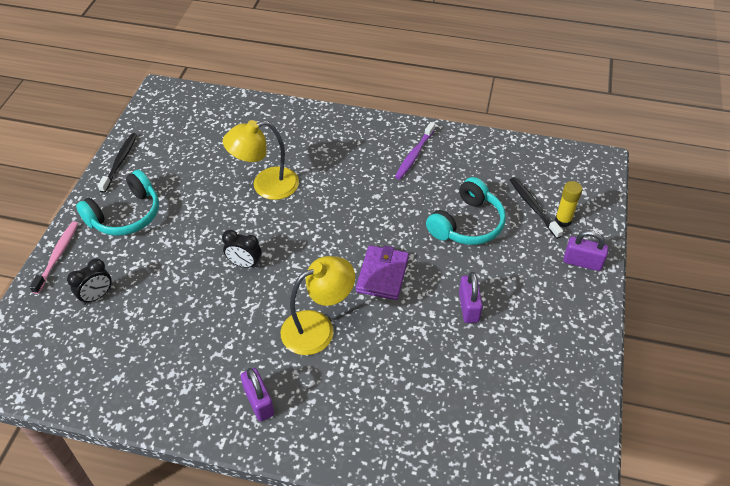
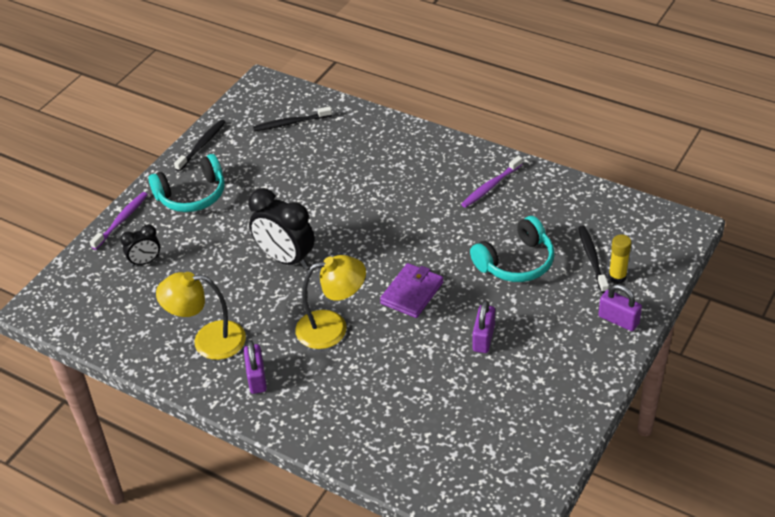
camera: 20 degrees right, 5 degrees down
pink toothbrush [30,221,78,294] -> purple toothbrush [90,192,148,250]
black clock [222,230,261,268] -> black clock [248,188,315,269], size x1.84
yellow lamp [223,120,299,200] -> yellow lamp moved to [156,272,246,360]
none -> black toothbrush [253,106,332,131]

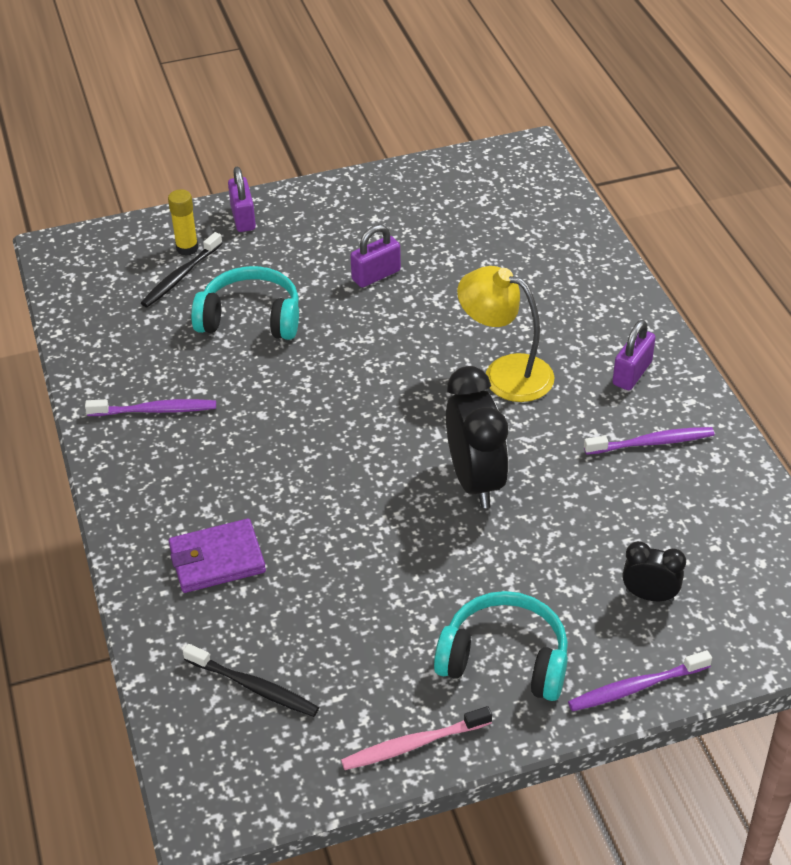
camera: 140 degrees left, 0 degrees up
yellow lamp [156,272,246,360] -> purple toothbrush [584,427,714,455]
black toothbrush [174,120,225,171] -> pink toothbrush [341,706,492,770]
purple wallet [380,263,443,318] -> purple wallet moved to [169,518,266,593]

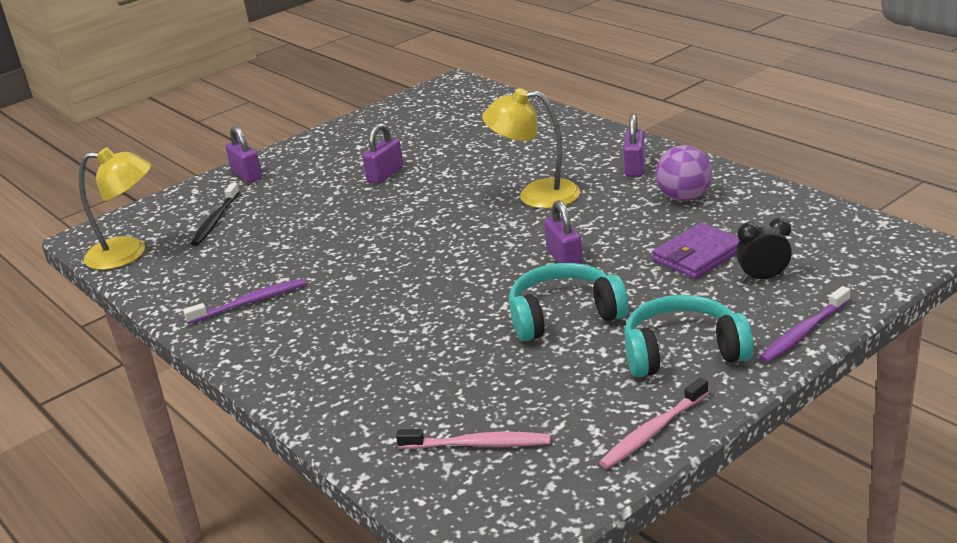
camera: 20 degrees left, 15 degrees down
yellow glue stick [168,189,198,256] -> none
purple wallet [169,518,266,593] -> purple wallet moved to [652,222,739,279]
black toothbrush [183,644,319,717] -> pink toothbrush [396,429,550,449]
turquoise headphones [191,266,299,340] -> turquoise headphones moved to [509,263,629,341]
black clock [446,366,509,508] -> purple padlock [544,200,583,264]
purple toothbrush [584,427,714,455] -> purple ball [656,145,712,201]
none -> yellow lamp [79,147,151,270]

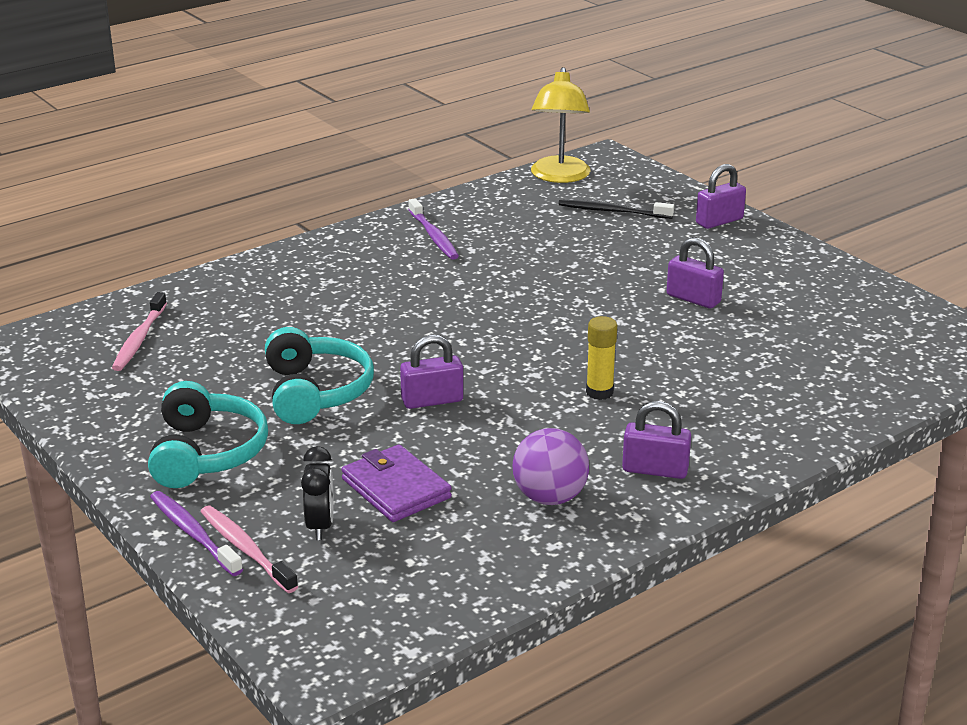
camera: 90 degrees right, 0 degrees up
yellow lamp [482,88,580,209] -> yellow glue stick [586,316,617,400]
pink toothbrush [599,377,709,469] -> pink toothbrush moved to [200,506,298,593]

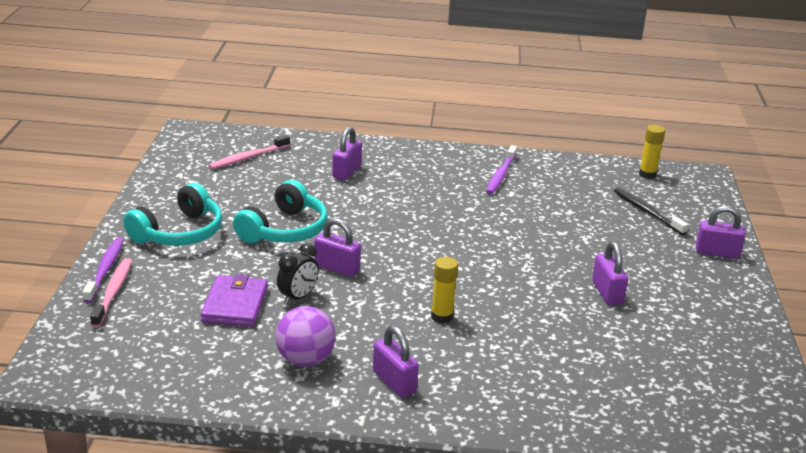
camera: 40 degrees right, 0 degrees up
black clock [301,446,333,540] -> black clock moved to [277,243,319,305]
yellow lamp [531,67,591,183] -> yellow glue stick [639,125,665,179]
none -> purple padlock [332,127,362,181]

